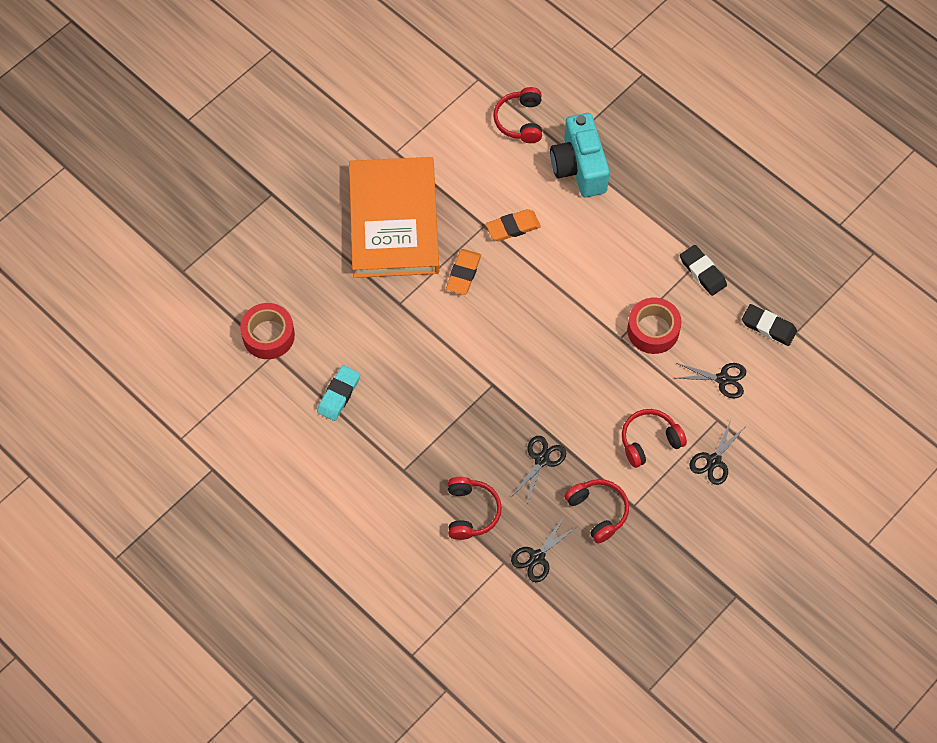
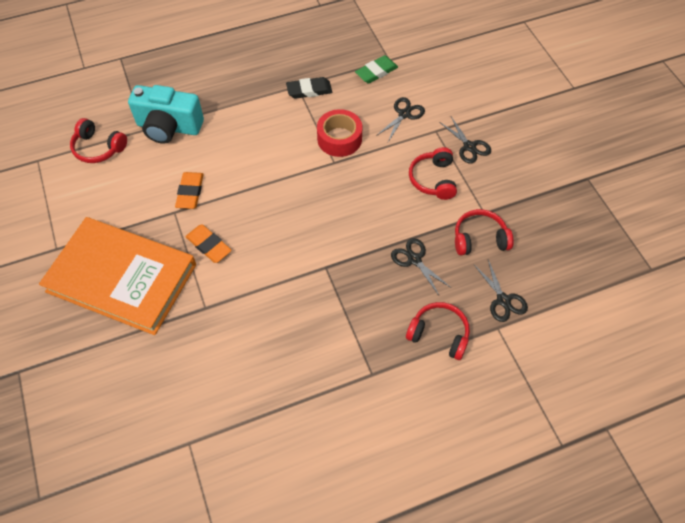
camera: 65 degrees left, 5 degrees down
red tape [240,303,295,359] -> none
turquoise eraser [317,365,360,421] -> none
black eraser [742,304,797,346] -> green eraser [355,55,398,84]

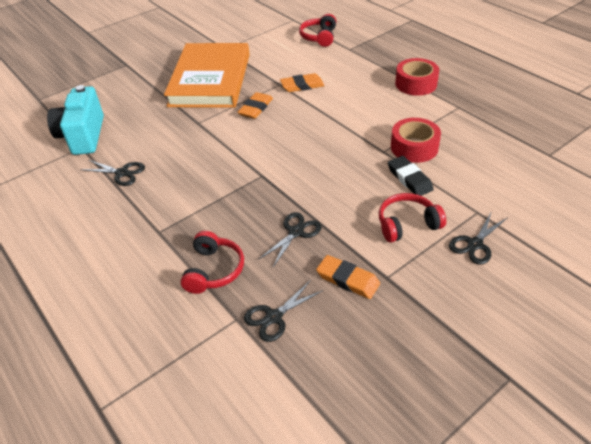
camera: 75 degrees right, 15 degrees down
turquoise camera [128,85,204,144] -> turquoise camera moved to [47,85,104,155]
black eraser [286,77,332,99] -> black eraser moved to [388,156,434,196]
green eraser [355,55,398,84] -> none
black scissors [376,97,425,142] -> black scissors moved to [80,160,145,186]
red headphones [455,209,514,255] -> orange eraser [316,255,380,299]
none -> red tape [395,58,439,96]

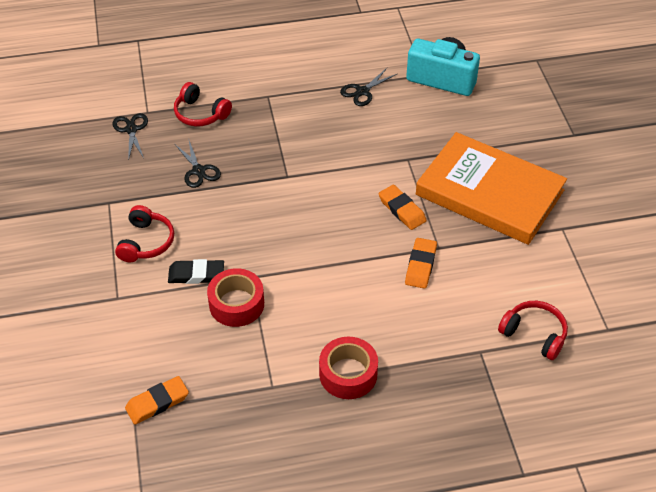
camera: 115 degrees right, 5 degrees up
orange eraser [316,255,380,299] -> orange eraser moved to [125,376,189,425]
black scissors [449,211,507,265] -> none

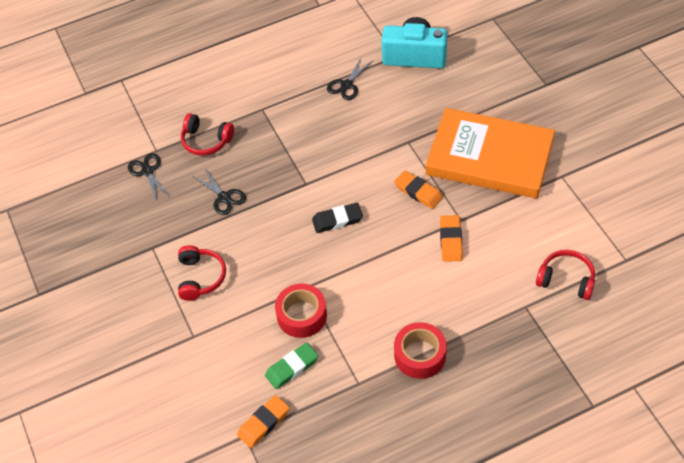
camera: 10 degrees left, 5 degrees up
black eraser [168,259,224,284] -> black eraser moved to [312,203,363,233]
none -> green eraser [265,343,318,389]

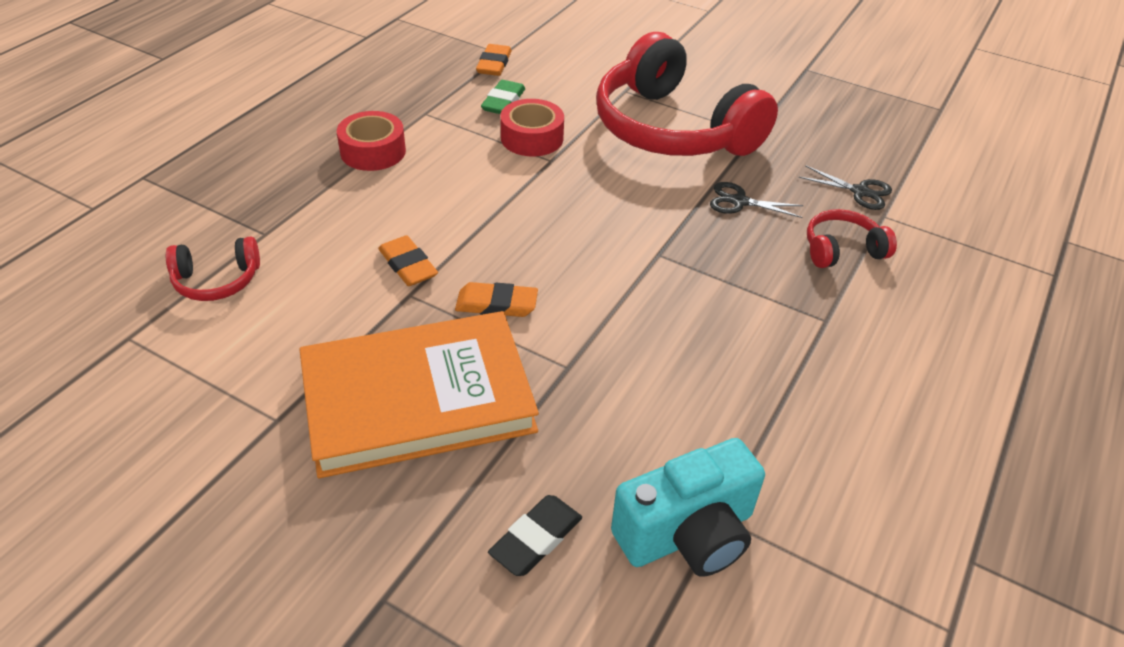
camera: 140 degrees right, 10 degrees down
red headphones [178,245,226,301] -> red headphones [596,32,778,156], size x2.34
black eraser [312,203,363,233] -> black eraser moved to [488,495,582,576]
black scissors [327,56,373,100] -> none

